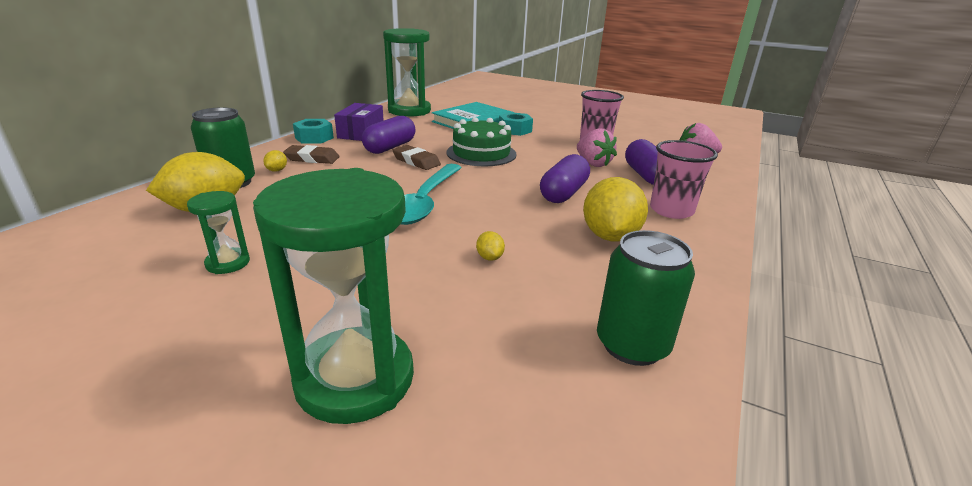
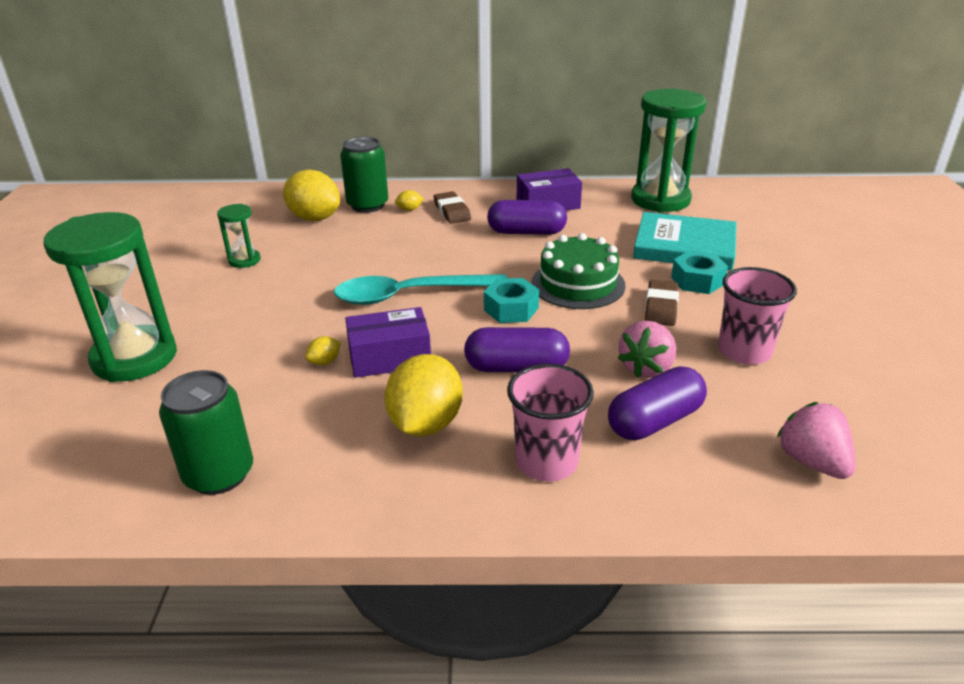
camera: 65 degrees right, 5 degrees up
turquoise nut [293,119,334,144] -> turquoise nut moved to [484,278,539,323]
brown eraser [393,145,441,170] -> brown eraser moved to [645,280,679,326]
yellow lemon [583,177,648,241] -> yellow lemon turned 60 degrees counterclockwise [385,354,463,436]
none -> purple box [345,307,431,378]

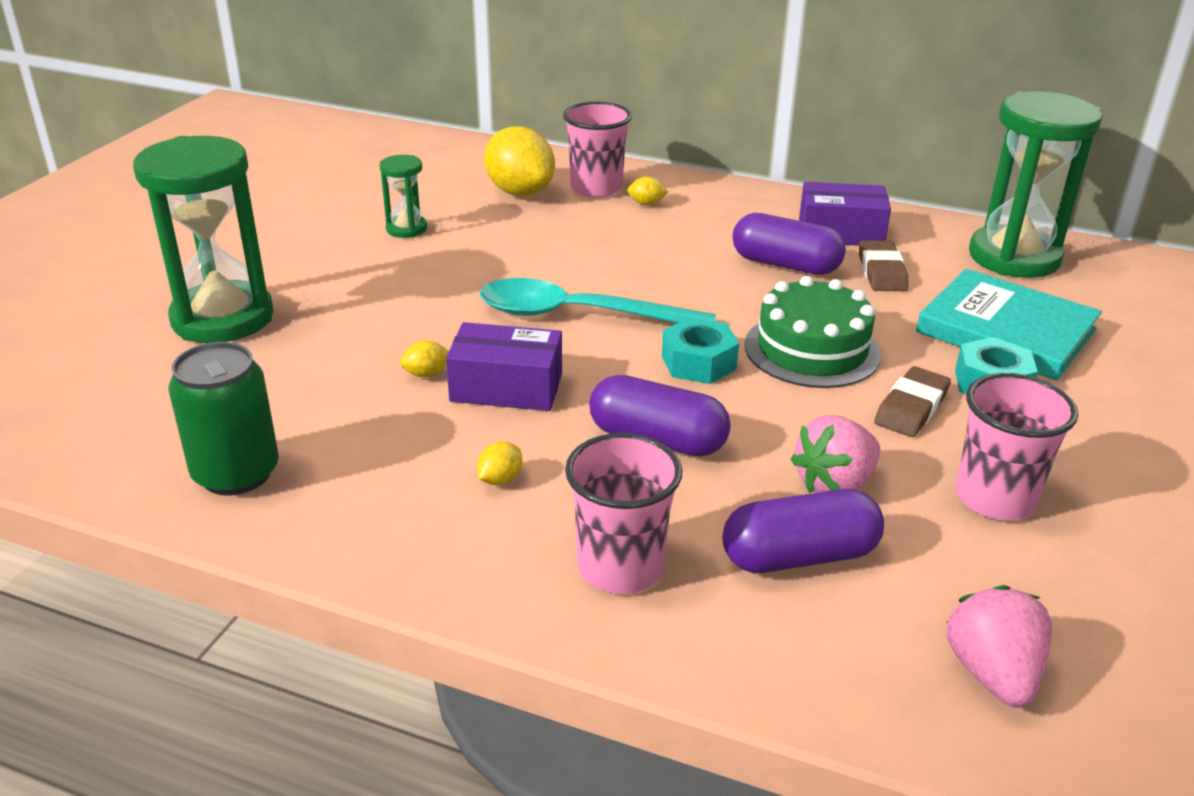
camera: 20 degrees right, 0 degrees up
green can [340,137,388,213] -> pink cup [563,102,632,197]
yellow lemon [385,354,463,436] -> yellow lemon [477,442,522,485], size x0.42
brown eraser [434,191,471,224] -> brown eraser moved to [859,240,908,291]

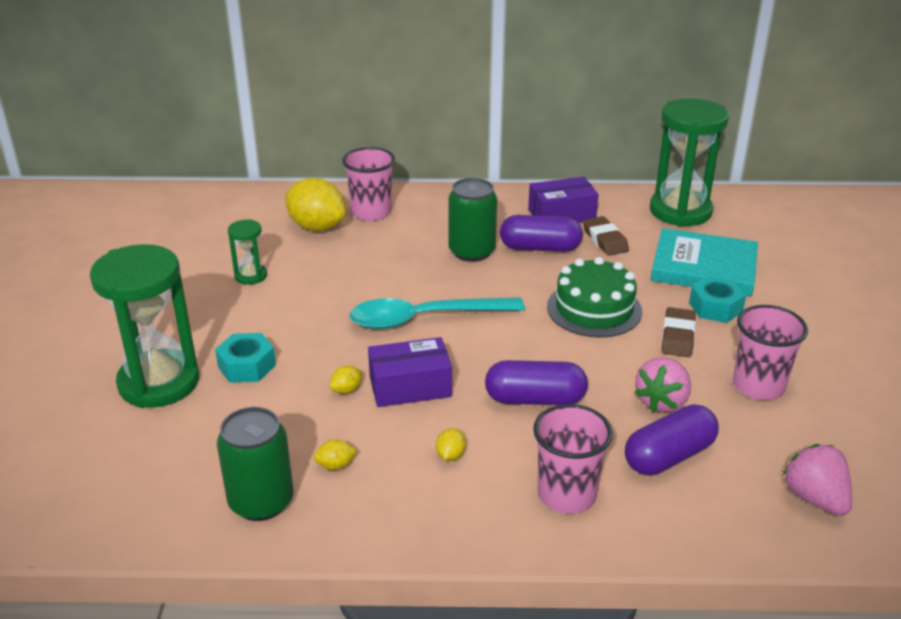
camera: 20 degrees left, 0 degrees up
yellow lemon [627,177,668,205] -> yellow lemon moved to [314,439,357,470]
turquoise nut [662,317,739,384] -> turquoise nut moved to [215,333,276,383]
none -> green can [448,178,497,262]

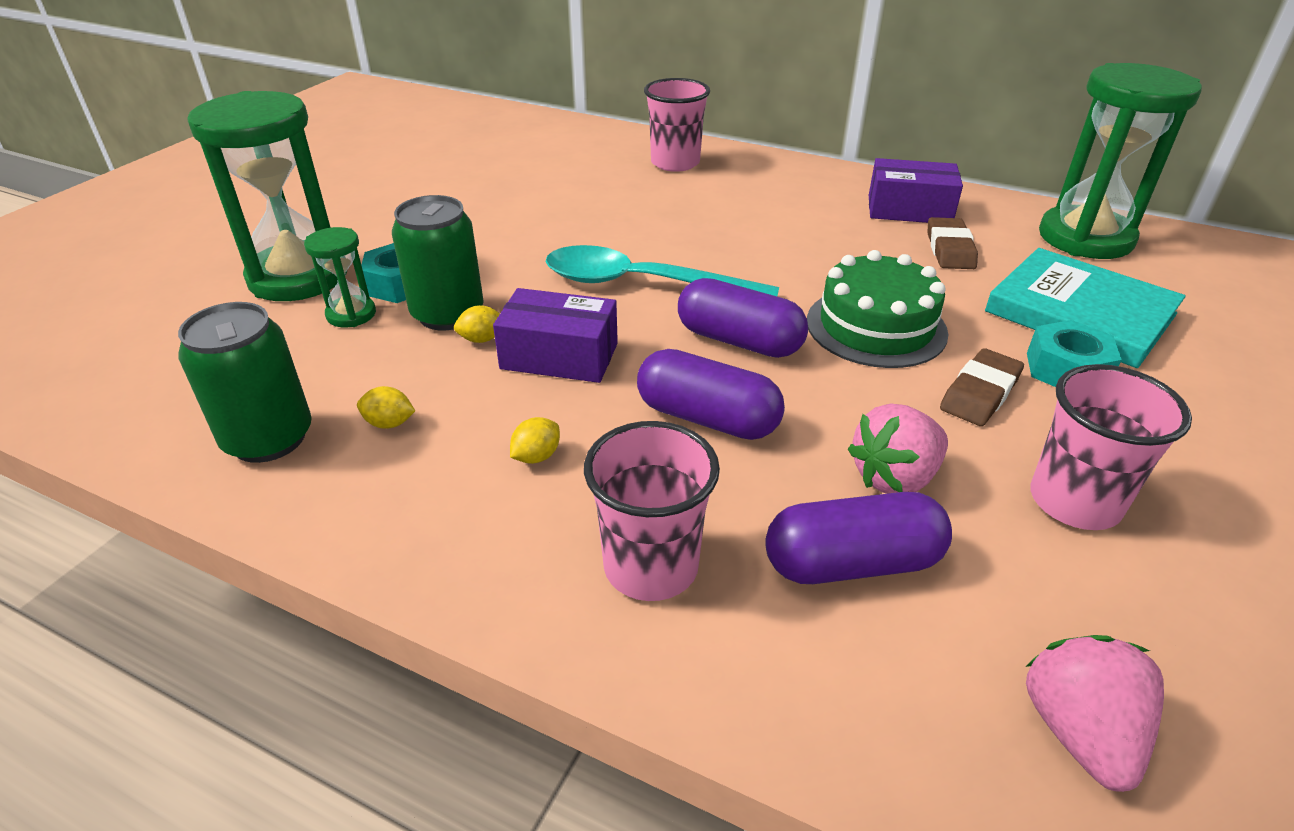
camera: 25 degrees right, 5 degrees up
green hourglass [228,219,267,285] -> green hourglass moved to [304,227,376,327]
yellow lemon [285,178,346,231] -> none
green can [448,178,497,262] -> green can moved to [392,195,484,330]
purple capsule [500,215,583,252] -> purple capsule moved to [678,278,808,358]

